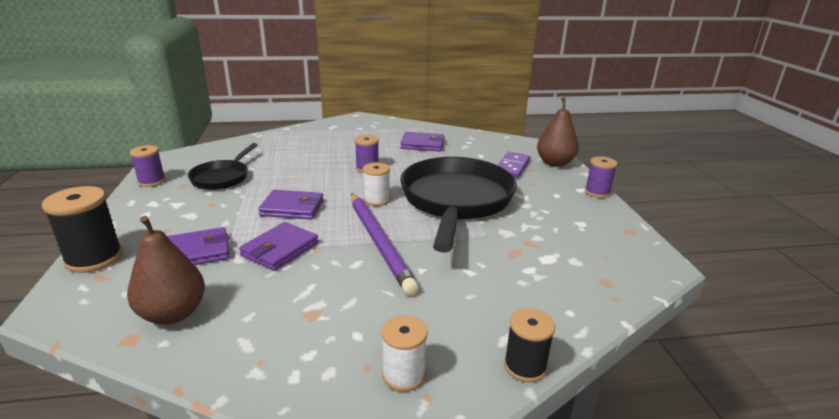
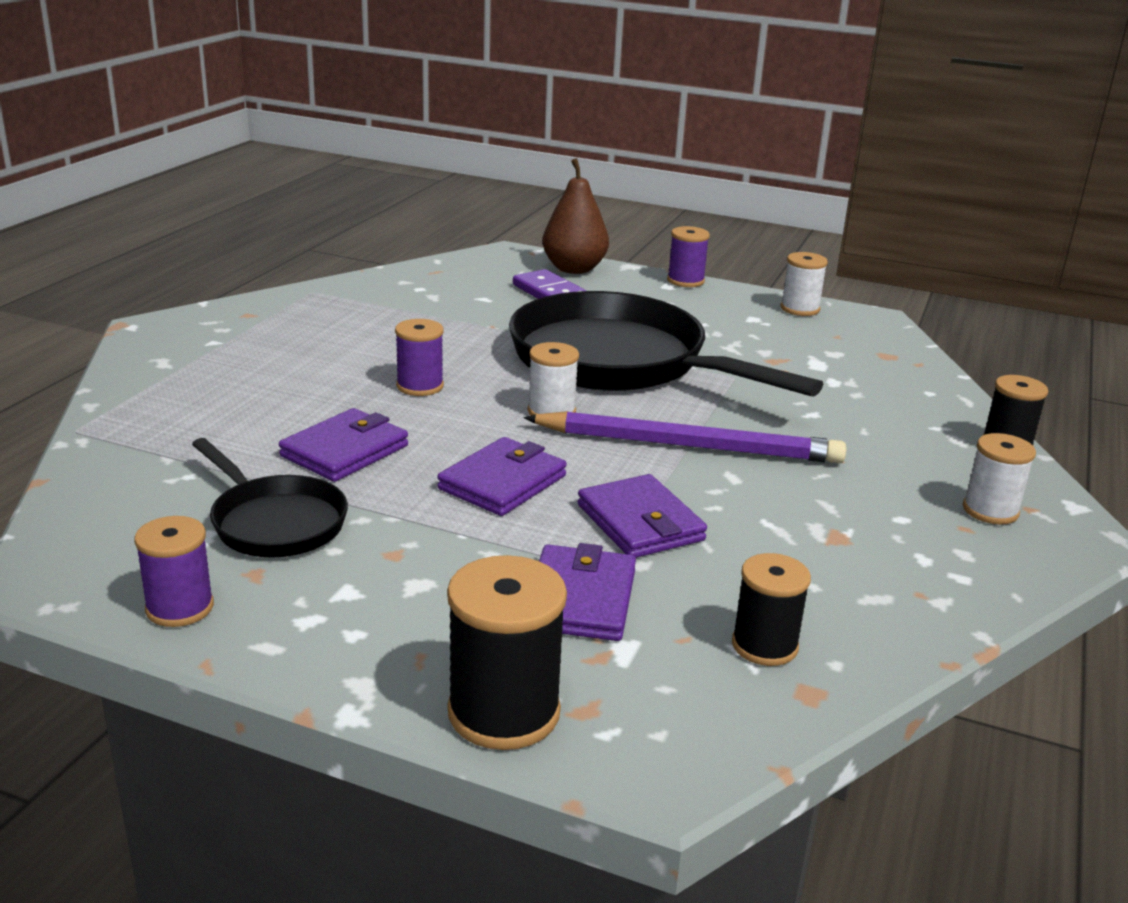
camera: 60 degrees left, 0 degrees up
brown pear [127,216,205,325] -> black spool [732,553,811,666]
purple wallet [400,132,445,151] -> purple wallet moved to [279,408,408,482]
none -> white spool [780,252,828,316]

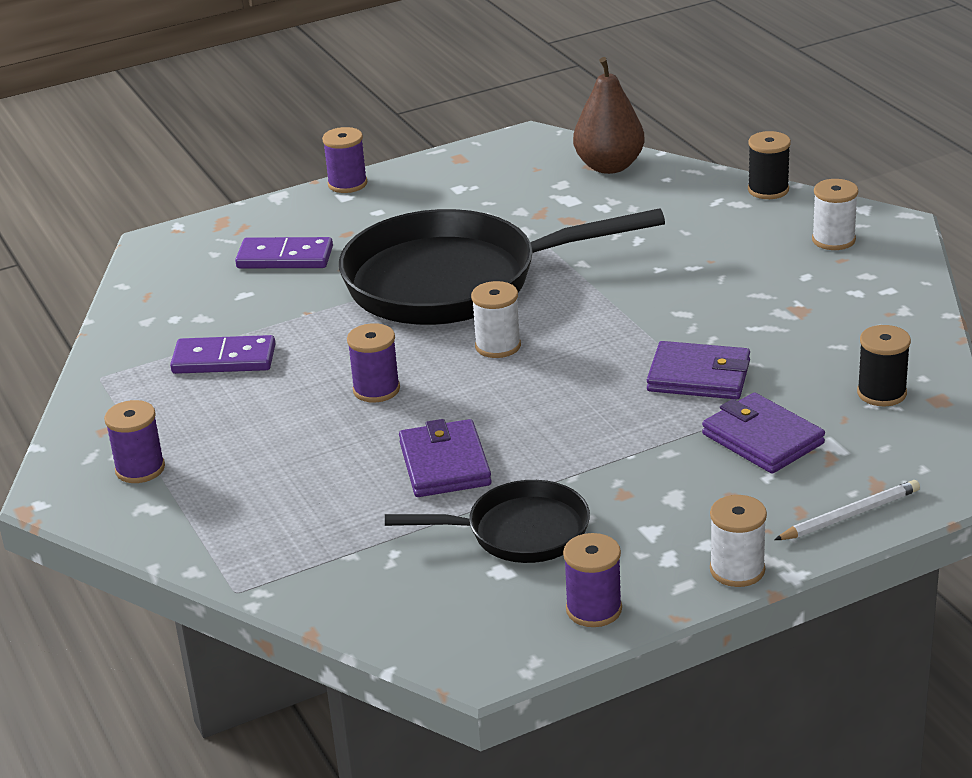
camera: 45 degrees left, 5 degrees up
purple wallet [437,437,567,516] -> none
black spool [447,555,567,750] -> white pencil [774,480,920,540]
purple pencil [523,411,846,463] -> none
brown pear [542,158,609,274] -> brown pear moved to [573,57,645,174]
white spool [780,252,828,316] -> white spool moved to [710,495,767,587]
none -> purple spool [104,400,165,483]
none -> purple domino [170,335,276,374]

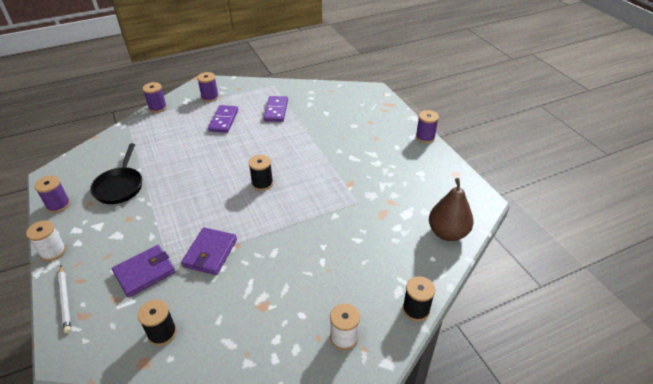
camera: 90 degrees right, 10 degrees up
purple domino [235,237,333,268] -> purple domino moved to [208,105,238,133]
black pan [339,208,665,325] -> none
purple spool [347,323,400,403] -> purple spool moved to [142,82,167,113]
purple wallet [399,419,492,497] -> none
white spool [471,281,521,358] -> black spool [249,155,273,191]

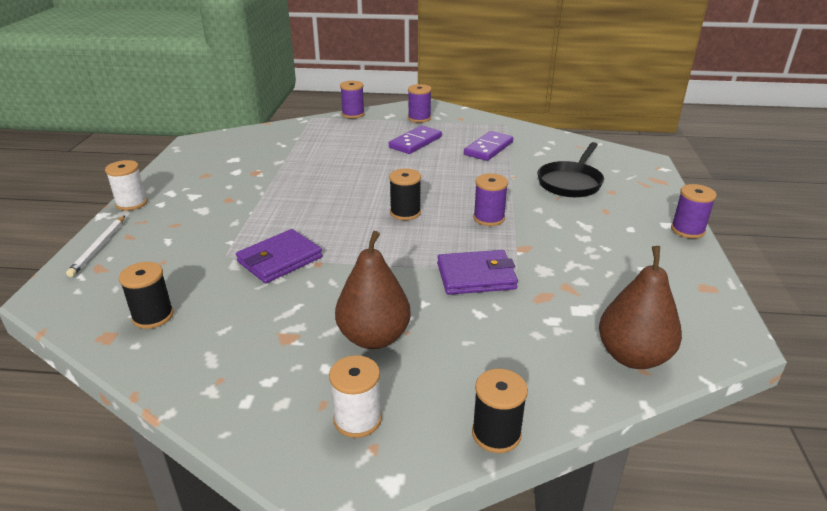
camera: 30 degrees right, 10 degrees down
purple spool [34,176,70,213] -> purple spool moved to [473,173,508,226]
black pan [90,143,142,204] -> black pan moved to [537,142,604,198]
purple wallet [112,245,176,298] -> purple wallet moved to [437,250,518,295]
none -> brown pear [335,231,411,349]

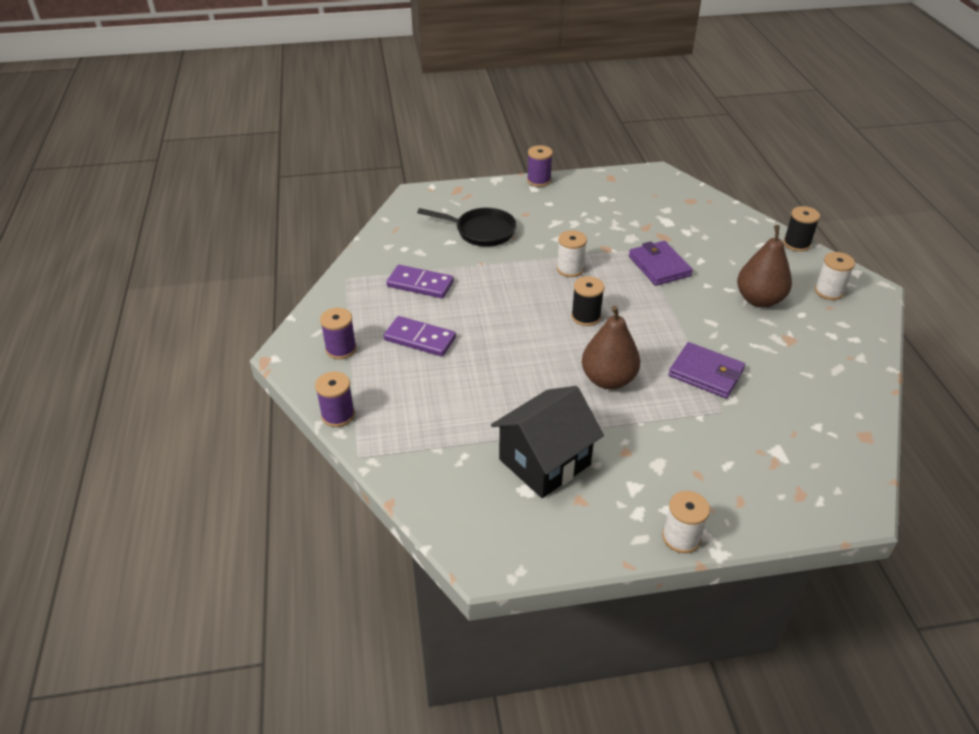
camera: 105 degrees left, 10 degrees up
white pencil [66,216,125,277] -> none
black spool [119,262,174,329] -> none
purple spool [473,173,508,226] -> white spool [556,230,587,277]
brown pear [599,246,682,369] -> brown pear moved to [582,306,640,390]
none -> black house [491,386,604,498]

